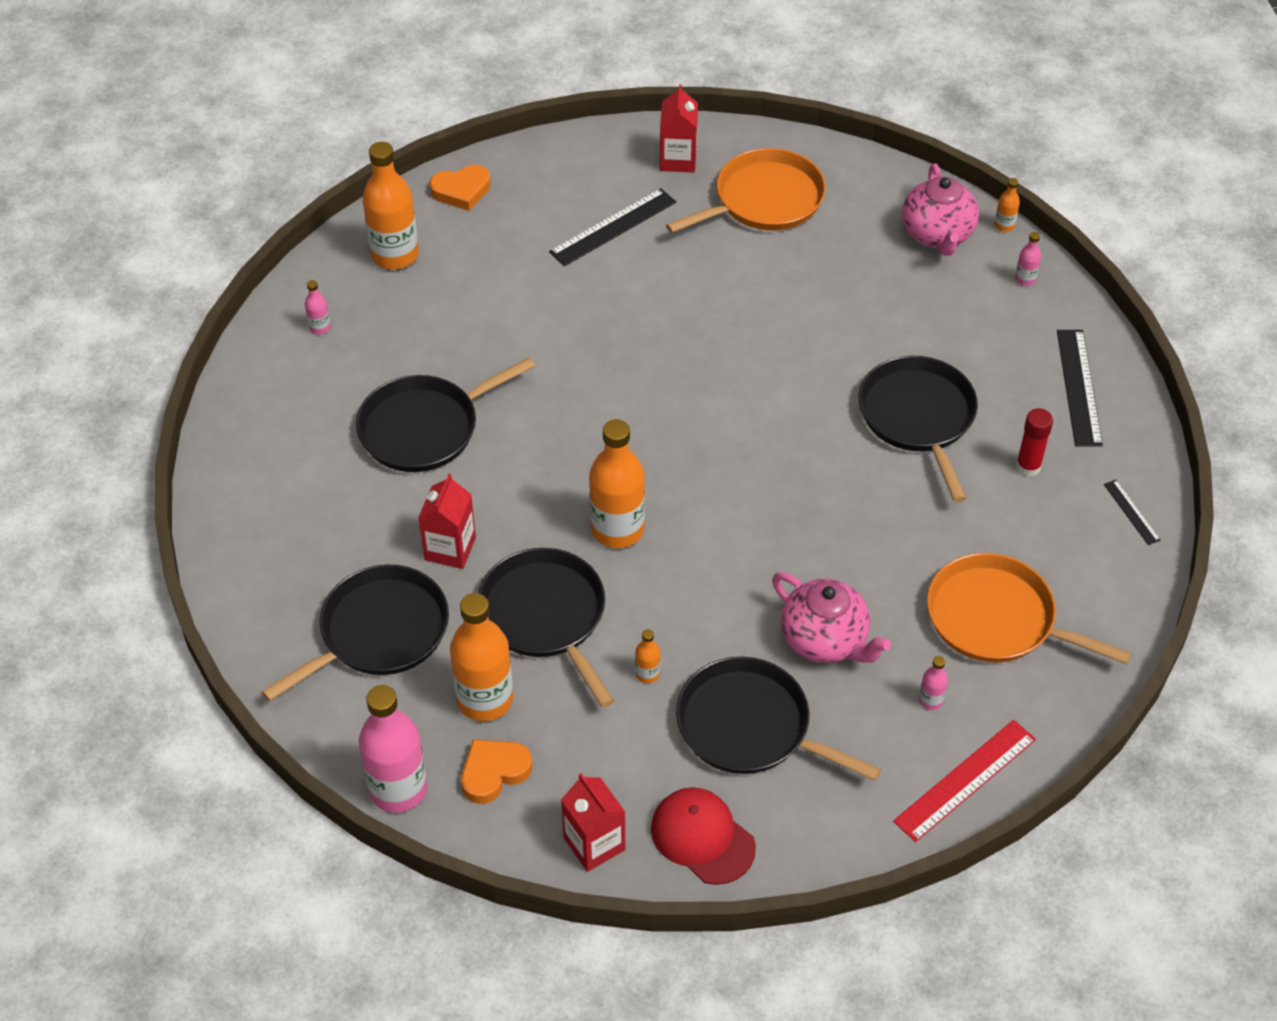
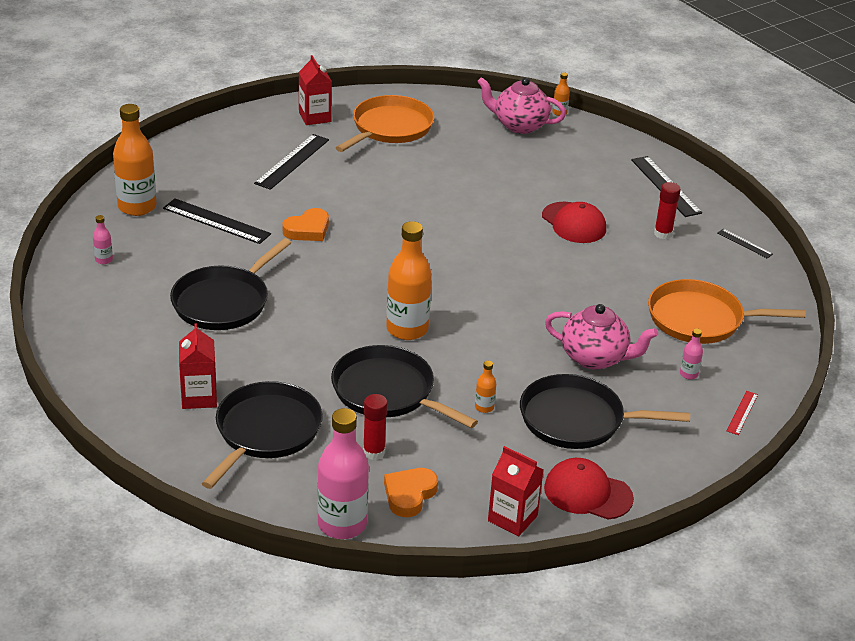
camera: 25 degrees left, 15 degrees down
red carton [418,474,476,569] -> red carton moved to [179,323,217,409]
orange heart [429,165,491,211] -> orange heart moved to [282,208,329,241]
orange bottle [450,593,513,721] -> red glue stick [363,394,388,460]
black pan [859,356,978,502] -> red cap [542,202,606,243]
red ruler [893,720,1036,842] -> red ruler [727,391,758,435], size x0.52
pink teapot [902,163,979,256] -> pink teapot turned 135 degrees clockwise [477,77,566,134]
pink bottle [1015,232,1041,286] -> none
none -> black ruler [163,199,271,244]

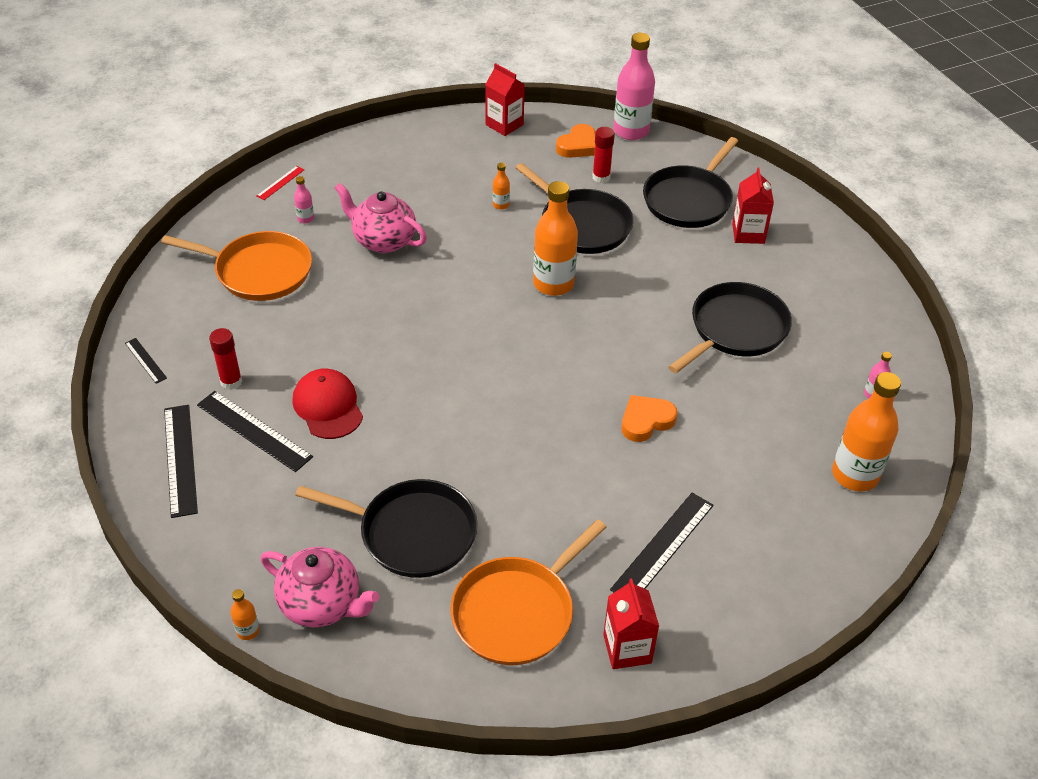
camera: 170 degrees left, 10 degrees up
black ruler [163,199,271,244] -> black ruler moved to [197,391,313,472]
black pan [520,374,690,449] -> black pan moved to [295,479,477,578]
red cap [544,458,634,519] -> none

